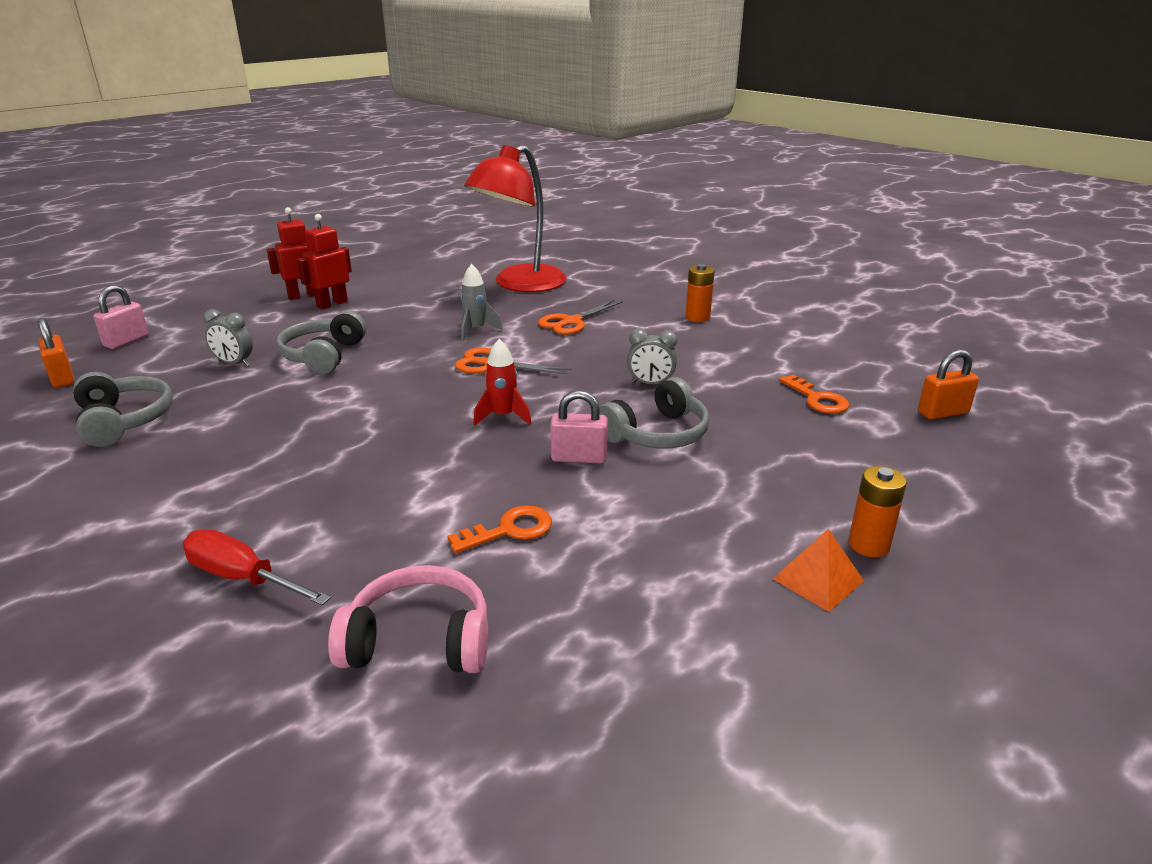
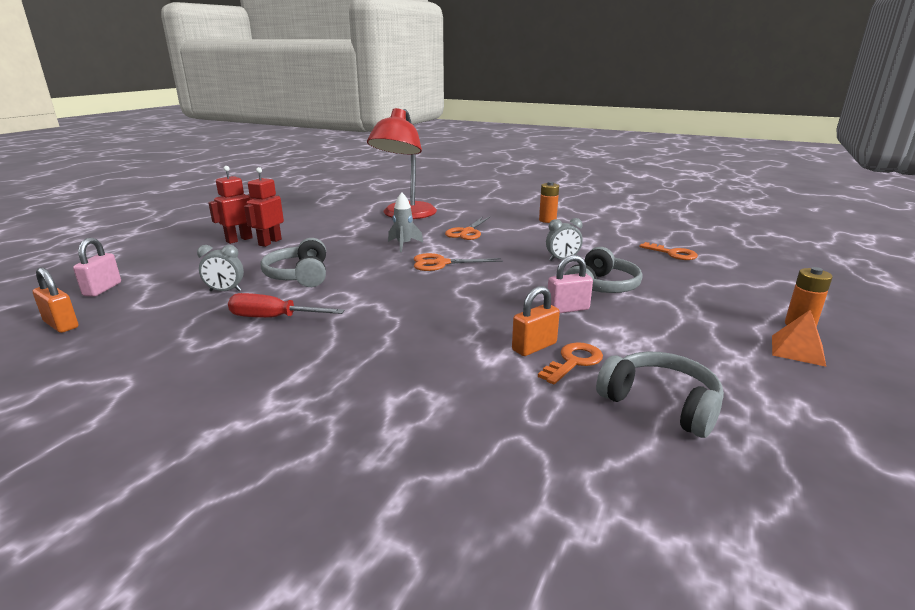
camera: 20 degrees left, 5 degrees down
grey headphones [73,372,173,447] -> grey headphones moved to [596,351,724,438]
red screwdriver [183,529,331,605] -> red screwdriver moved to [228,293,345,318]
pink headphones [328,565,488,673] -> none
red rocket [473,339,532,426] -> none
orange padlock [918,350,979,419] -> orange padlock moved to [512,286,560,356]

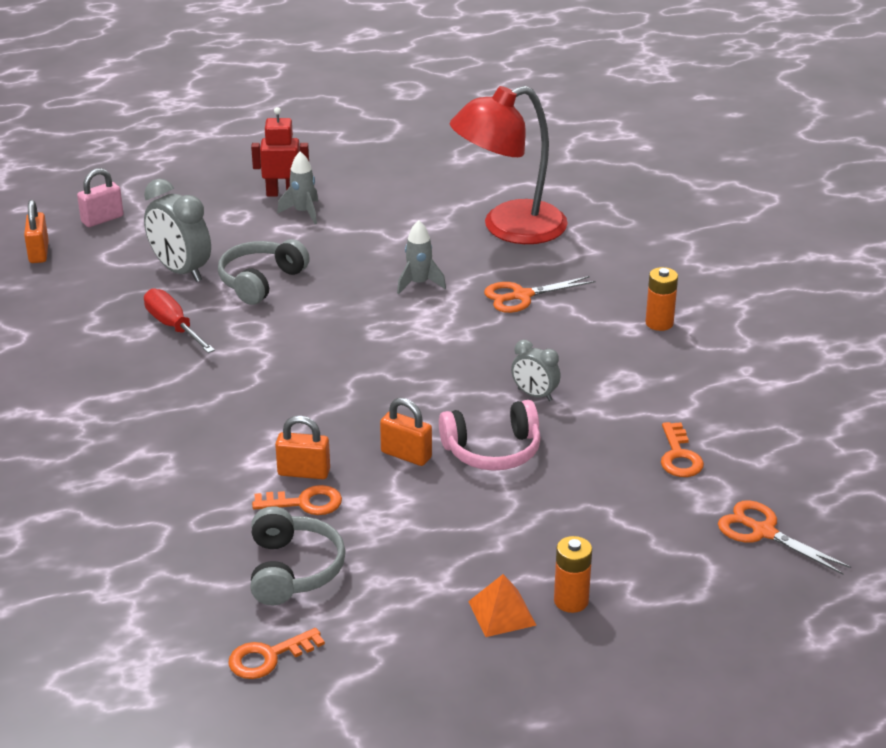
camera: 45 degrees right, 10 degrees up
grey clock [197,245,244,291] -> grey clock [144,179,211,282], size x1.75
red robot [244,167,284,247] -> grey rocket [277,151,318,224]
orange scissors [414,253,503,271] -> orange scissors moved to [718,500,851,575]
pink padlock [548,255,593,313] -> orange padlock [380,398,432,466]
grey headphones [565,247,643,293] -> pink headphones [439,400,541,471]
none -> orange key [228,628,325,679]

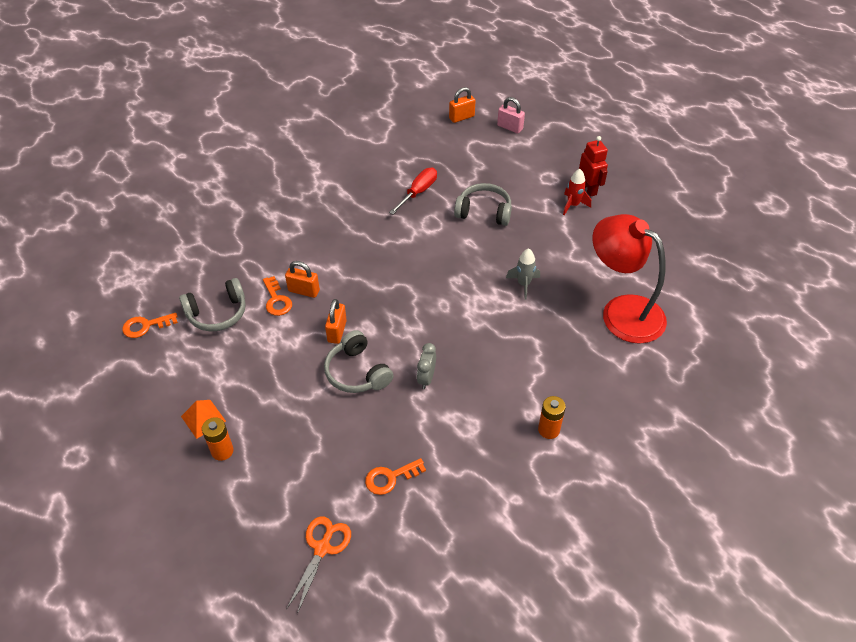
camera: 70 degrees right, 15 degrees up
grey clock [144,179,211,282] -> none
orange key [228,628,325,679] -> orange key turned 60 degrees counterclockwise [122,313,178,338]
orange padlock [275,416,330,479] -> orange padlock turned 60 degrees counterclockwise [285,261,320,298]
grey rocket [277,151,318,224] -> red rocket [563,169,591,215]
pink headphones [439,400,541,471] -> grey headphones [324,330,394,393]
orange scissors [484,276,596,313] -> none

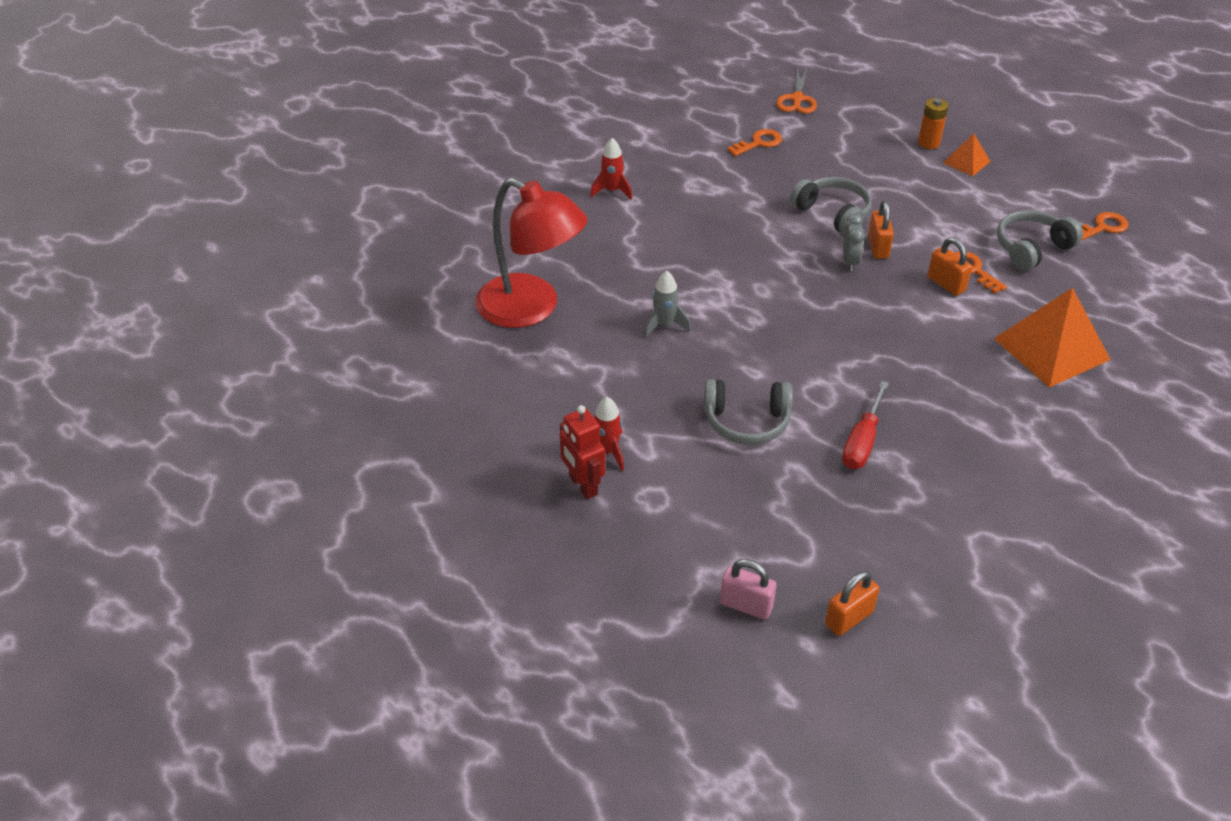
camera: 170 degrees right, 5 degrees down
orange padlock [285,261,320,298] -> orange padlock turned 45 degrees clockwise [927,238,972,296]
grey clock [417,343,436,389] -> grey clock moved to [843,213,865,271]
orange battery [538,396,566,439] -> red rocket [590,138,632,200]
none -> orange pyramid [993,288,1111,388]

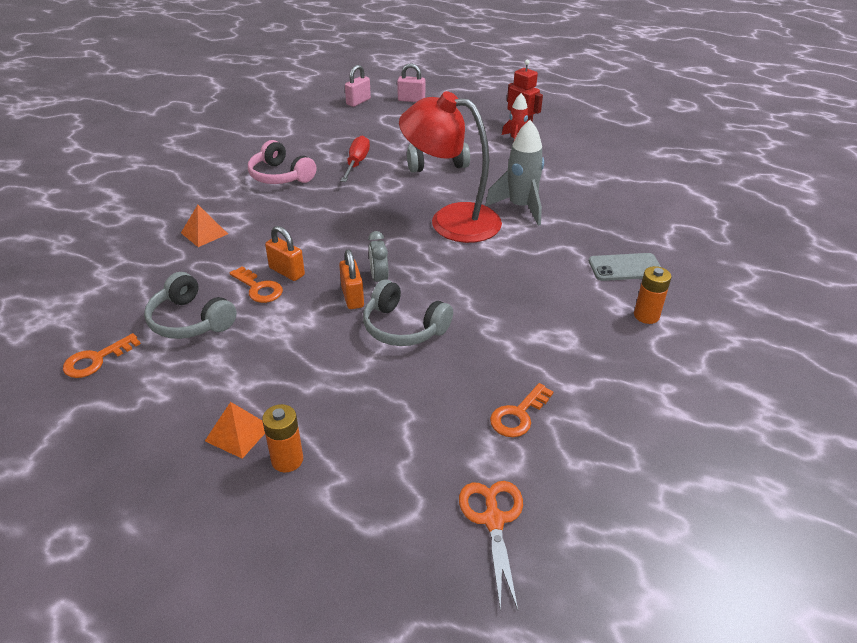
camera: 165 degrees right, 5 degrees down
red lamp [476,178,588,328] -> red lamp moved to [399,91,502,243]
red rocket [590,138,632,200] -> orange battery [634,266,671,324]
grey rocket [644,271,691,338] -> grey rocket [485,120,544,226], size x1.64
orange padlock [825,571,879,636] -> pink padlock [345,65,371,107]
orange pyramid [993,288,1111,388] -> orange pyramid [181,205,228,247], size x0.50
grey headphones [997,210,1083,271] -> grey headphones turned 90 degrees clockwise [144,272,237,339]
none -> pink headphones [248,140,316,184]
none -> grey phone [589,253,661,281]

